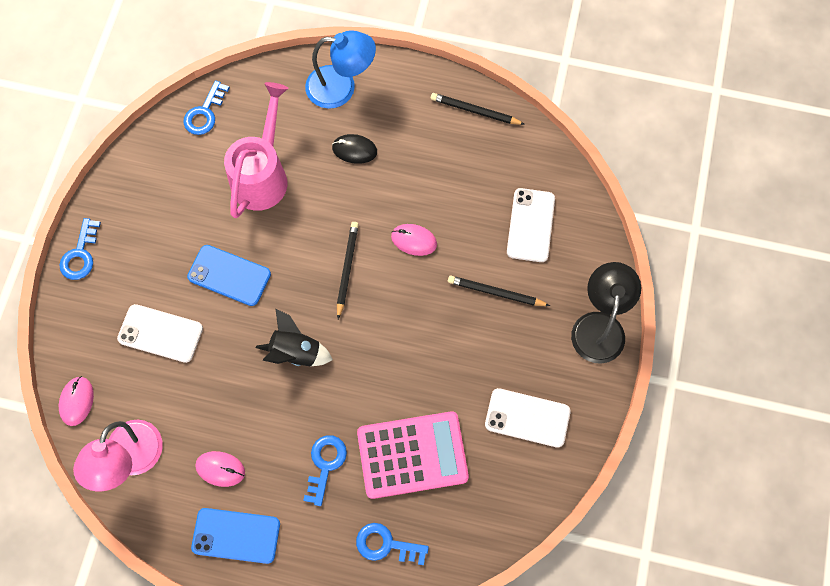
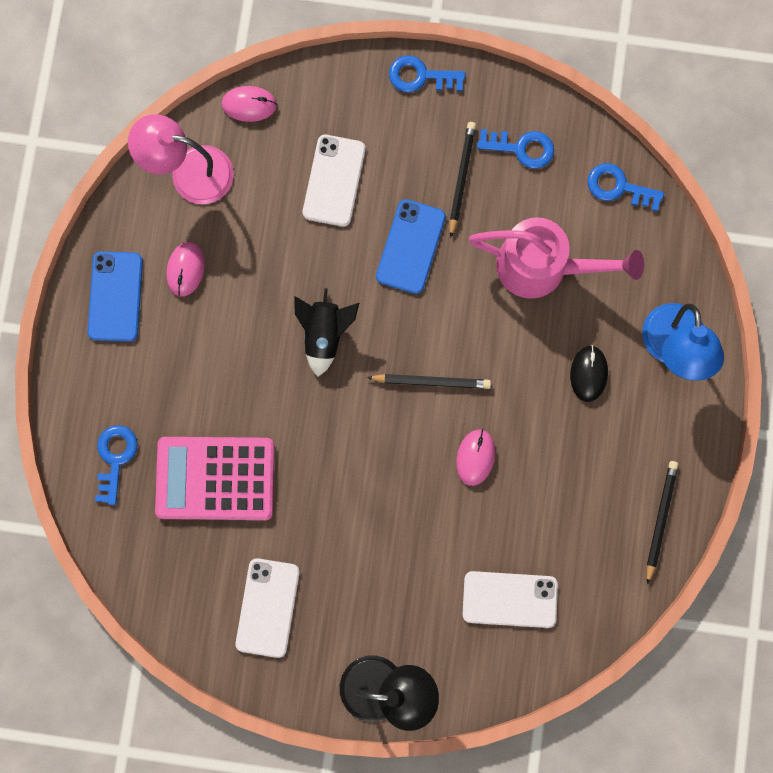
camera: 85 degrees right, 10 degrees up
blue key [303,435,347,506] -> blue key moved to [477,129,554,169]
pink calculator [357,411,469,499] -> pink calculator turned 105 degrees clockwise [155,437,274,520]
black pencil [448,276,550,306] -> black pencil moved to [449,122,476,238]

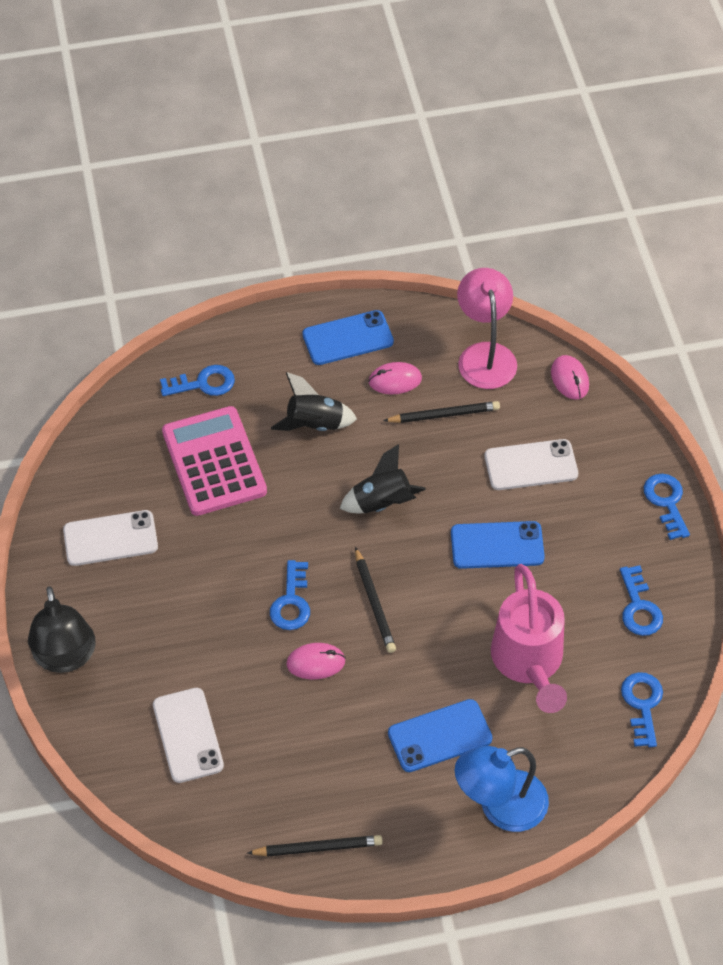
camera: 70 degrees right, 25 degrees down
black pencil [449,122,476,238] -> black pencil moved to [383,401,500,423]
black mouse [570,345,608,402] -> blue phone [388,699,493,772]
none -> blue key [270,560,310,630]
none -> black rocket [271,372,357,431]

